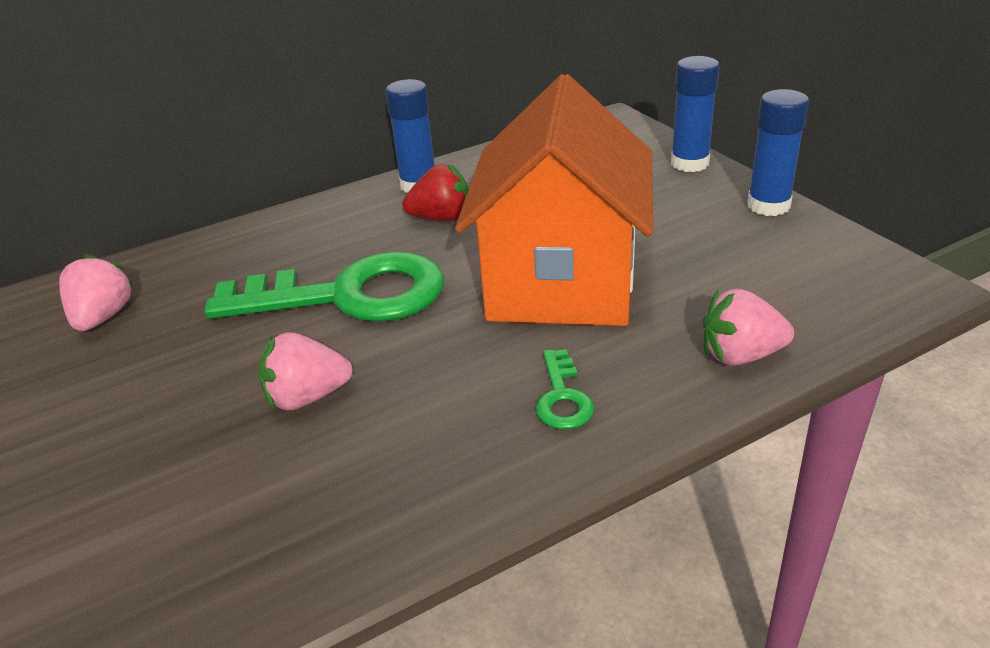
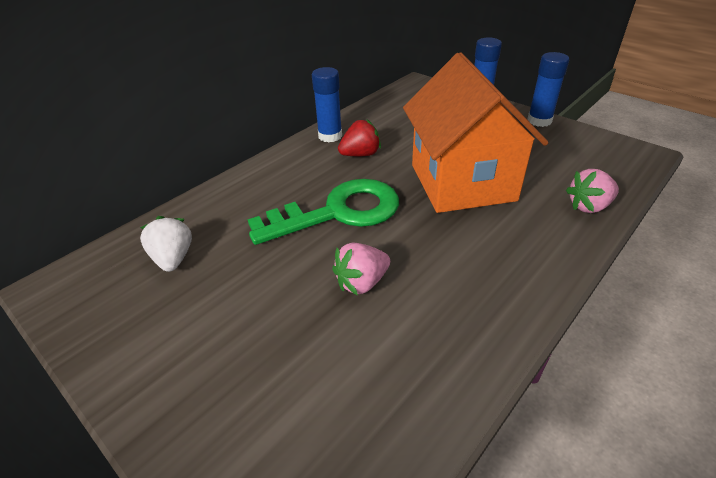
camera: 20 degrees left, 5 degrees up
pink strawberry [59,254,134,331] -> white strawberry [140,216,192,272]
green key [536,349,594,430] -> none

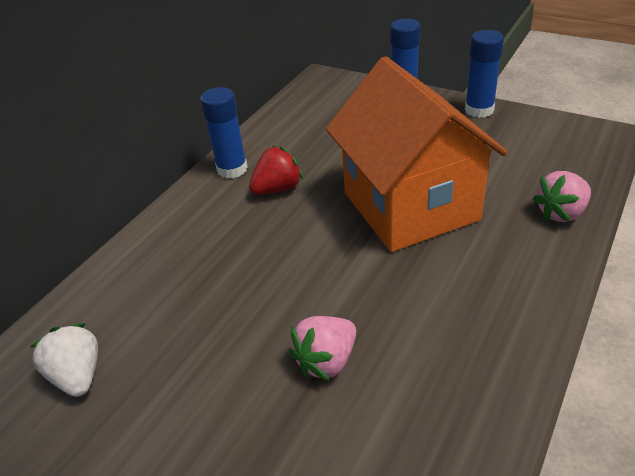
camera: 10 degrees left, 0 degrees up
green key [247,179,399,245] -> none

